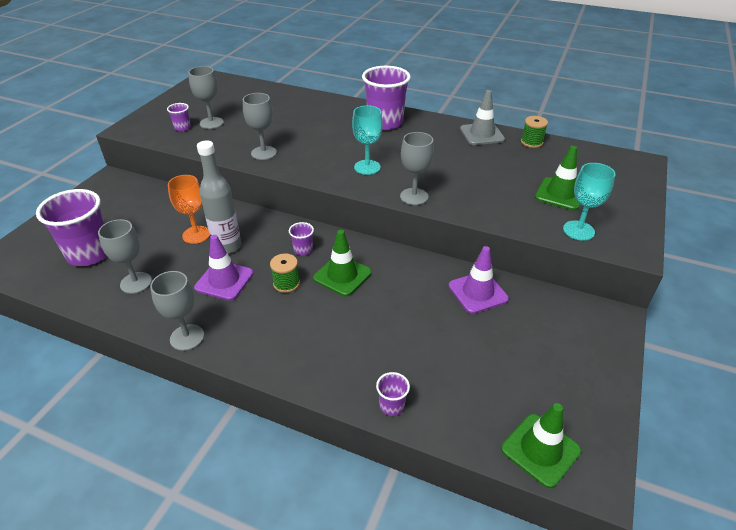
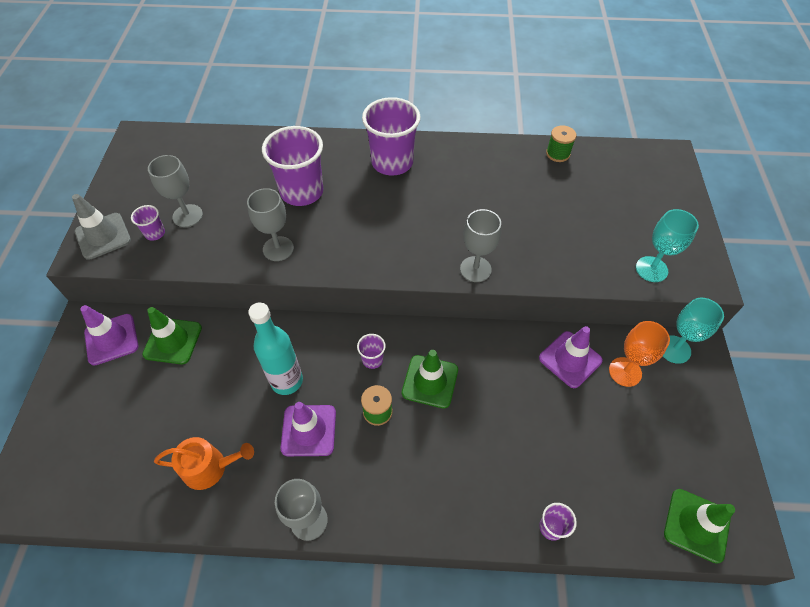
camera: 20 degrees left, 15 degrees up
purple cup [36,189,106,266] -> purple cup moved to [262,126,324,206]
grey goblet [98,219,152,294] -> orange watering can [154,437,254,490]
orange goblet [168,175,210,244] -> orange goblet moved to [609,321,670,387]
grey bottle [197,140,241,254] -> turquoise bottle [248,302,303,395]
turquoise goblet [352,105,383,175] -> turquoise goblet moved to [663,298,724,364]
grey traffic cone [460,90,505,145] -> grey traffic cone moved to [72,194,131,260]
green traffic cone [535,146,580,210] -> green traffic cone moved to [142,307,202,364]
none -> purple traffic cone [80,305,138,365]

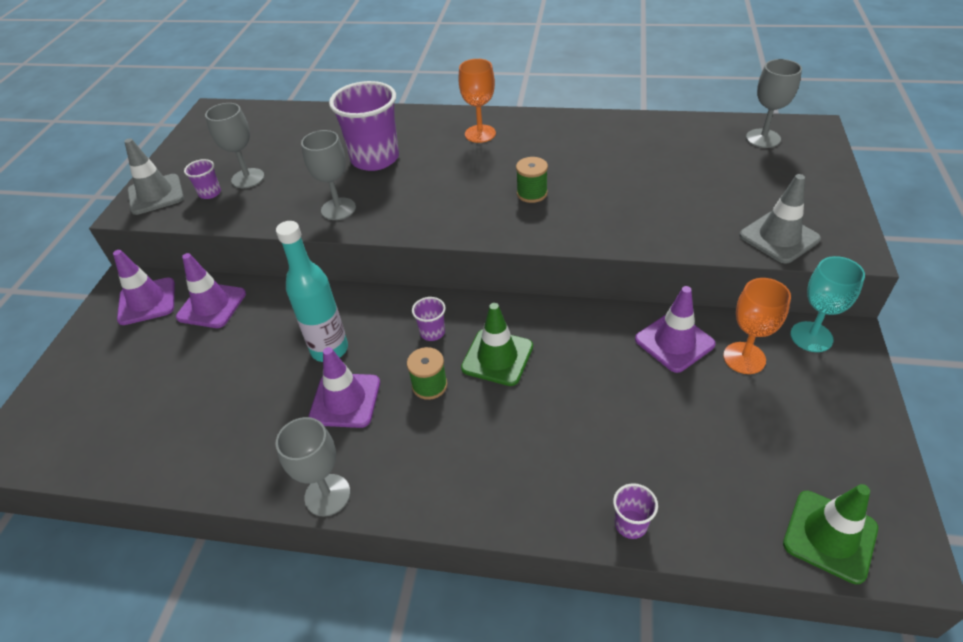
camera: 10 degrees right, 10 degrees down
green traffic cone [142,307,202,364] -> purple traffic cone [176,253,246,328]
orange watering can [154,437,254,490] -> none
purple cup [362,97,420,176] -> orange goblet [458,59,496,143]
grey goblet [460,209,501,282] -> grey goblet moved to [746,59,802,148]
green spool [546,125,576,162] -> green spool moved to [516,157,548,203]
turquoise goblet [636,209,699,282] -> grey traffic cone [739,174,821,264]

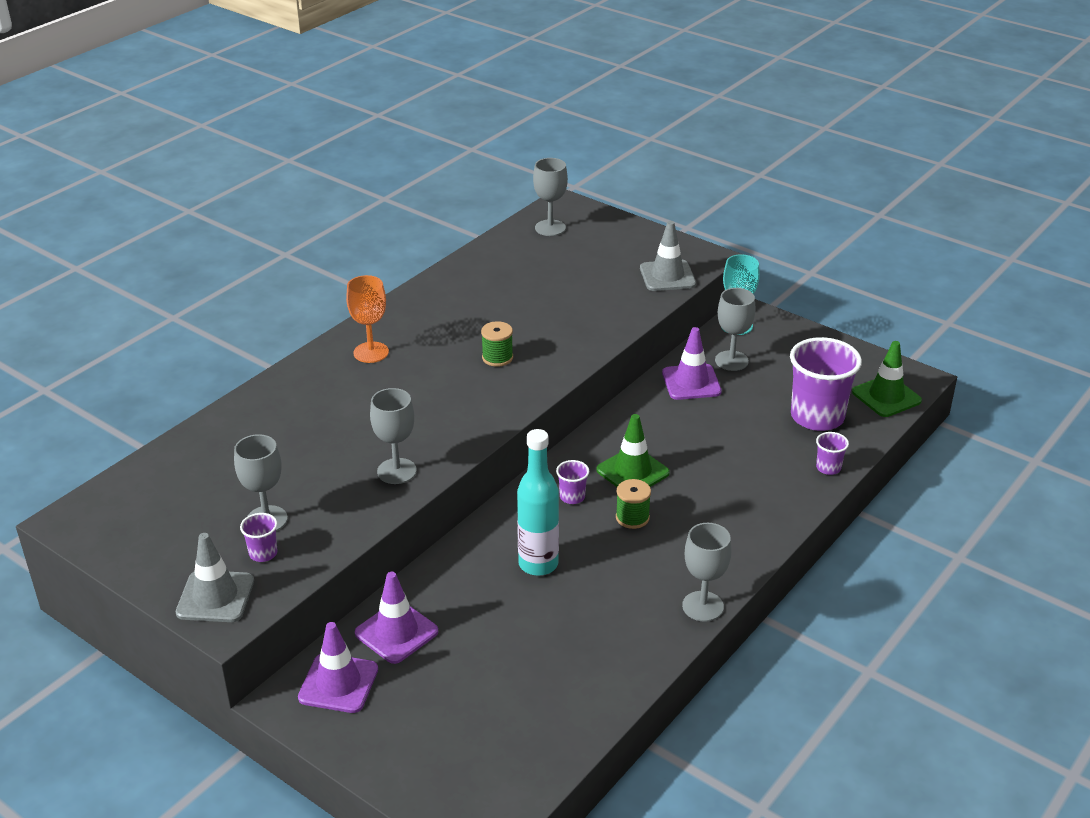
camera: 65 degrees left, 10 degrees down
purple traffic cone [308,347,380,428] -> none
purple cup [329,81,399,171] -> purple cup moved to [790,337,862,431]
orange goblet [723,278,791,374] -> grey goblet [715,288,755,371]

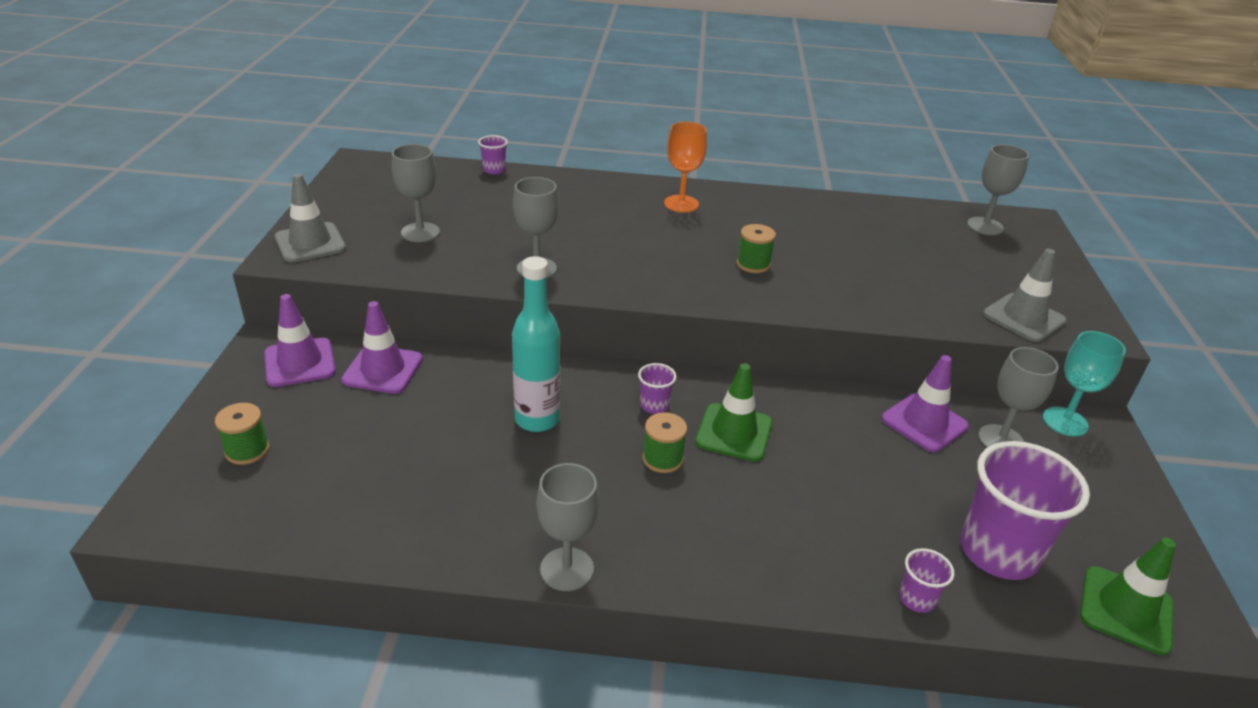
camera: 55 degrees right, 0 degrees up
purple cup [240,513,278,562] -> purple cup moved to [478,135,508,174]
none -> green spool [215,403,270,465]

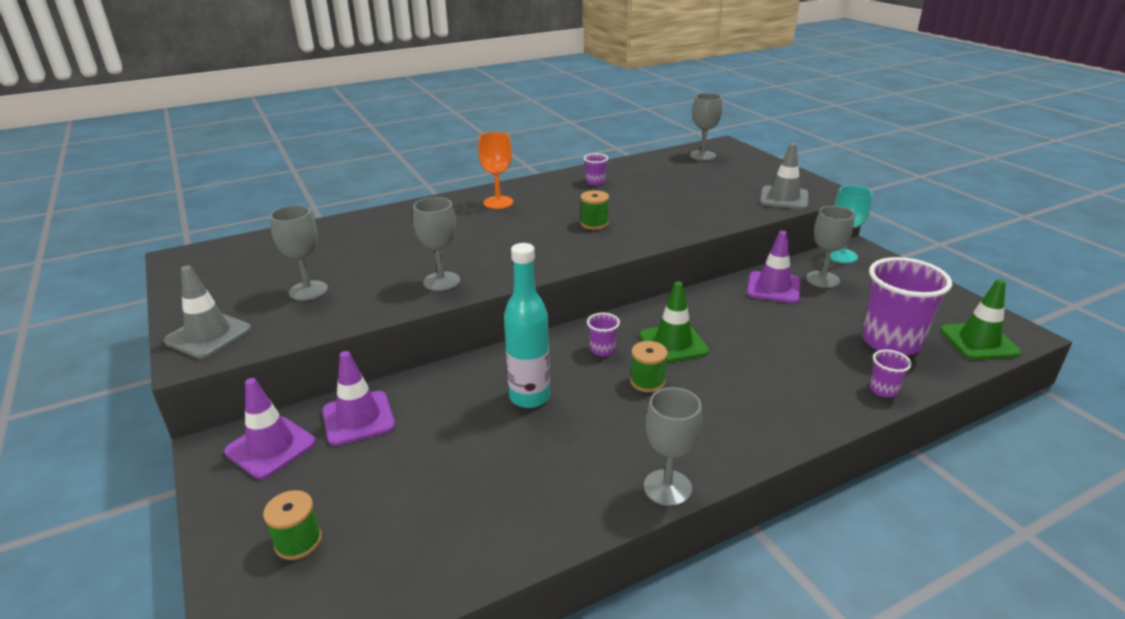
camera: 30 degrees left, 5 degrees down
purple cup [478,135,508,174] -> purple cup moved to [584,153,608,185]

